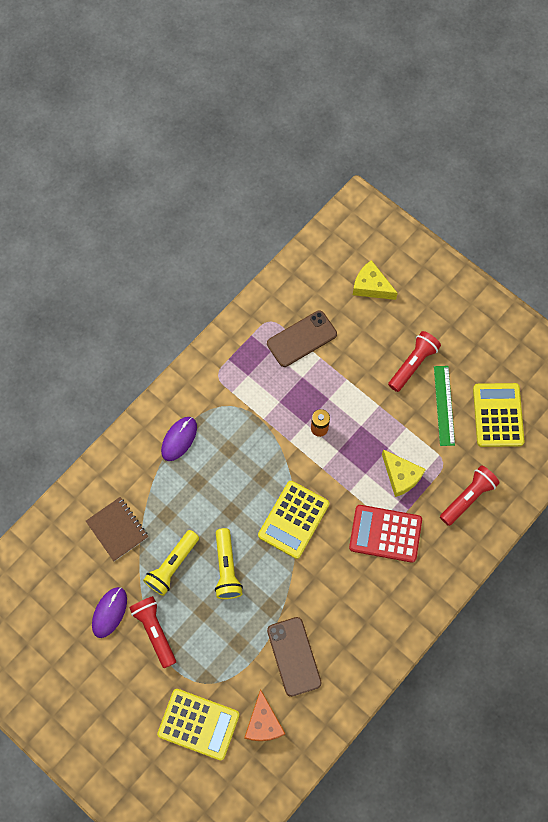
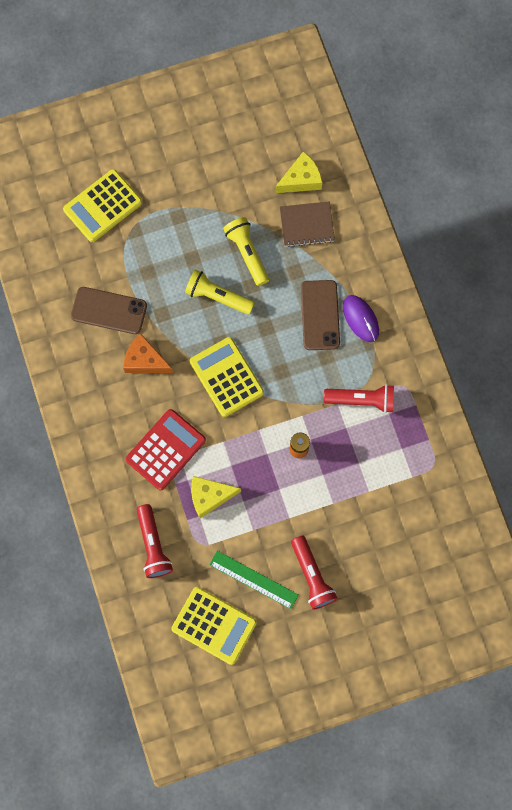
camera: 120 degrees right, 5 degrees up
purple mouse [92,587,127,638] -> none
red flashlight [129,596,176,668] -> red flashlight moved to [324,384,394,413]
orange cheese [244,689,285,741] -> orange cheese moved to [123,333,173,373]
brown phone [267,310,337,367] -> brown phone moved to [301,280,340,350]
yellow cheese [353,260,398,300] -> yellow cheese moved to [275,151,322,193]

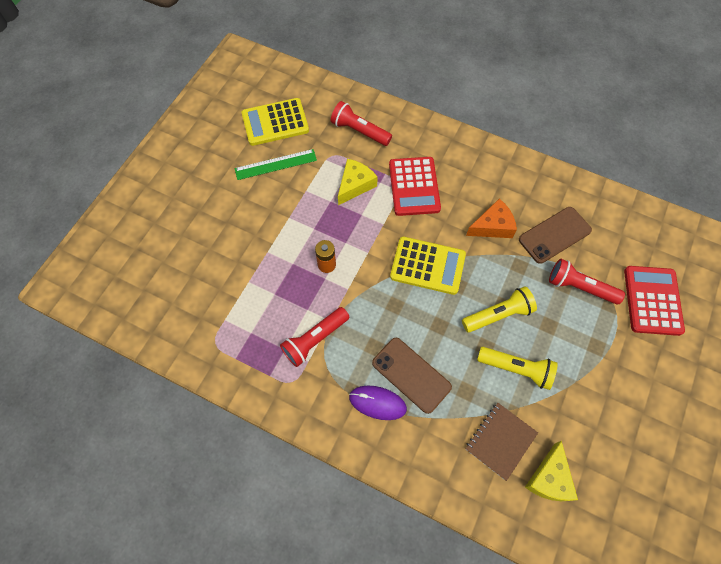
camera: 135 degrees right, 10 degrees down
yellow calculator [63,169,142,242] -> red calculator [624,266,685,336]
red flashlight [291,536,338,610] -> red flashlight moved to [549,259,625,304]

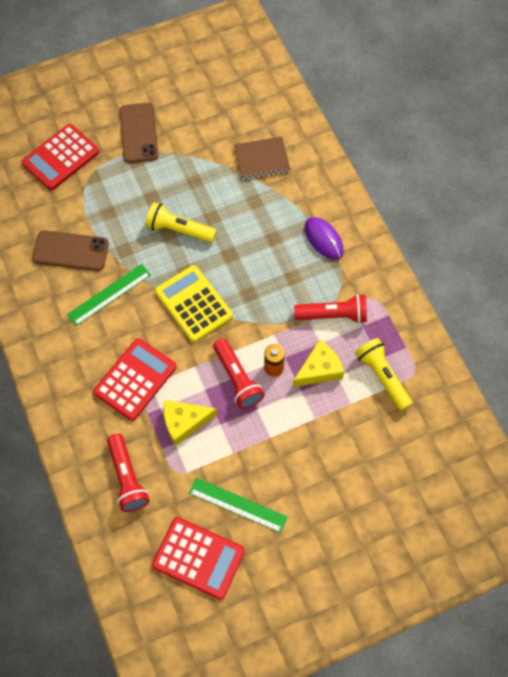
camera: 140 degrees left, 0 degrees up
yellow calculator [242,98,309,146] -> red calculator [152,517,245,600]
brown phone [372,338,452,414] -> brown phone moved to [120,103,159,163]
orange cheese [466,198,517,238] -> green ruler [67,264,151,326]
yellow flashlight [477,347,558,390] -> yellow flashlight moved to [355,338,413,411]
yellow cheese [525,441,578,501] -> yellow cheese moved to [293,340,344,387]
red flashlight [549,259,625,304] -> red flashlight moved to [213,338,265,409]

